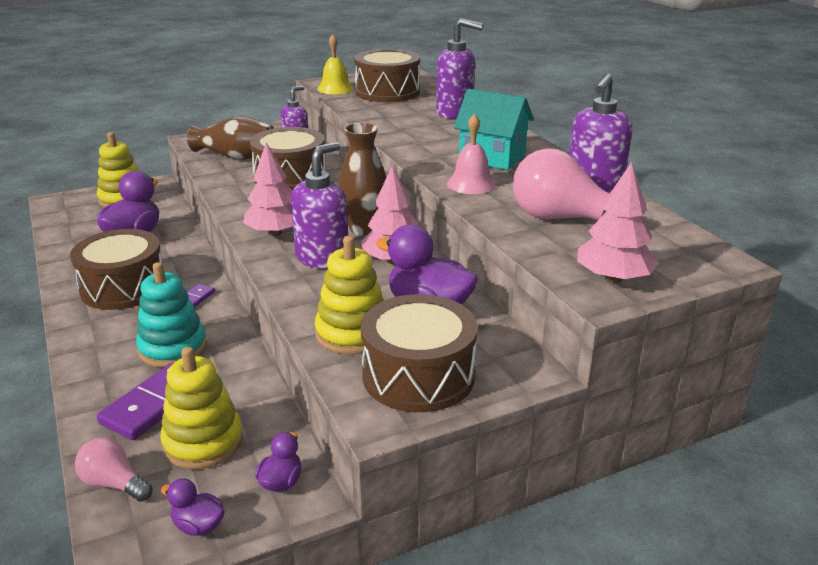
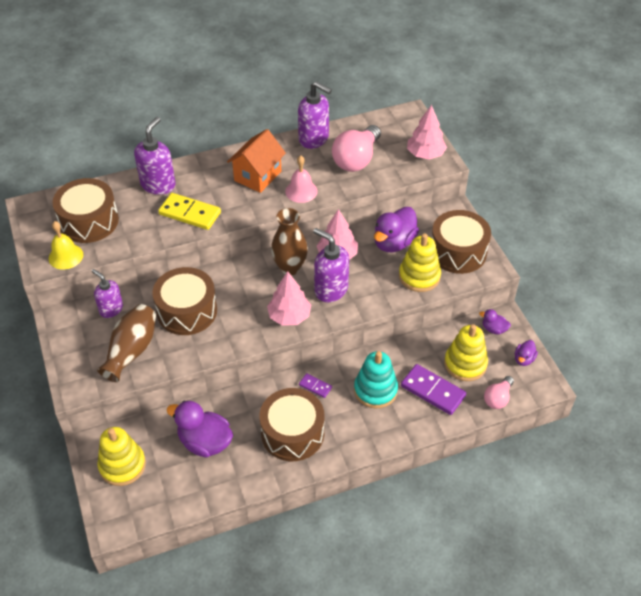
camera: 85 degrees left, 20 degrees up
turquoise house [454,89,534,170] -> orange house [227,129,286,193]
none -> yellow domino [158,193,221,230]

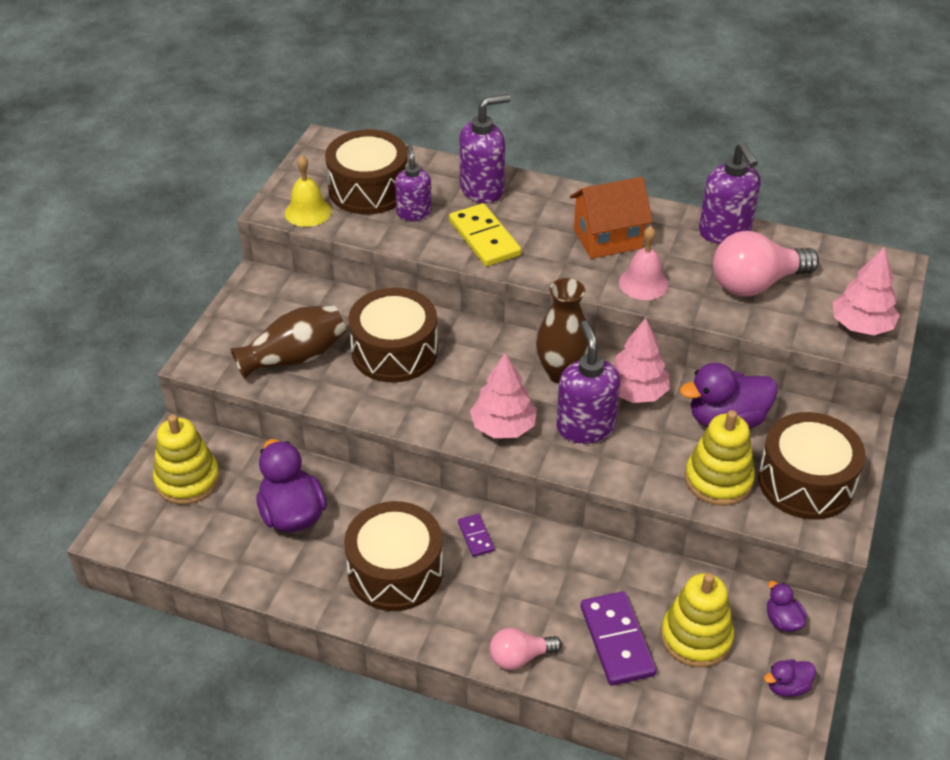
camera: 40 degrees right, 5 degrees down
purple soap dispenser [92,269,123,318] -> purple soap dispenser moved to [395,145,432,221]
turquoise stacking toy [354,351,398,409] -> none
pink light bulb [484,376,514,409] -> pink light bulb moved to [490,628,562,670]

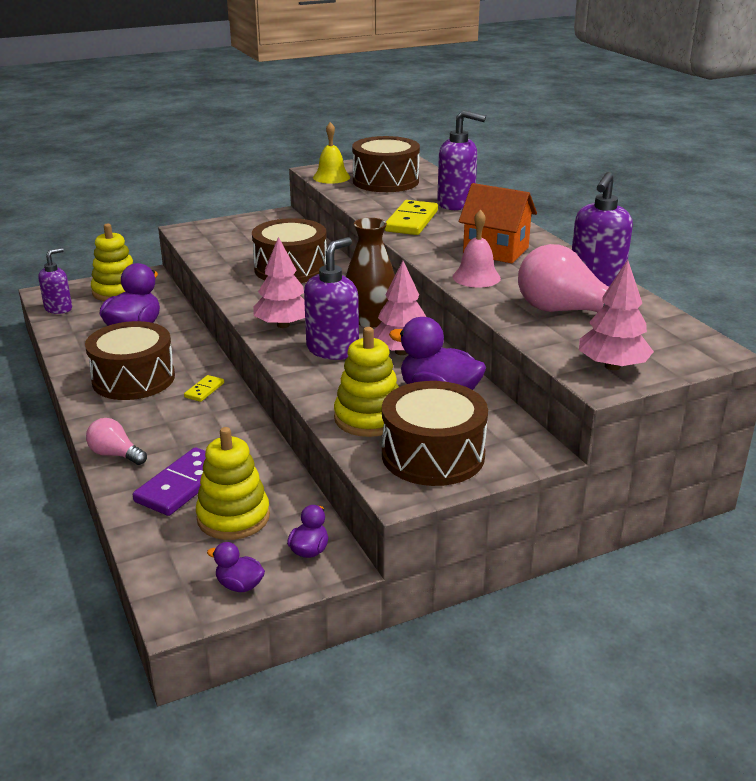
camera: 45 degrees right, 15 degrees down
brown vase [230,305,346,379] -> none
purple soap dispenser [395,145,432,221] -> purple soap dispenser moved to [38,248,72,314]
purple domino [458,514,495,557] -> yellow domino [184,375,224,402]

